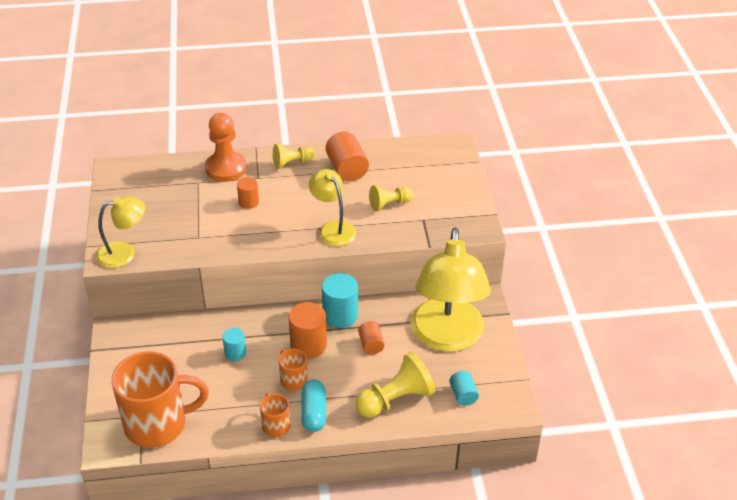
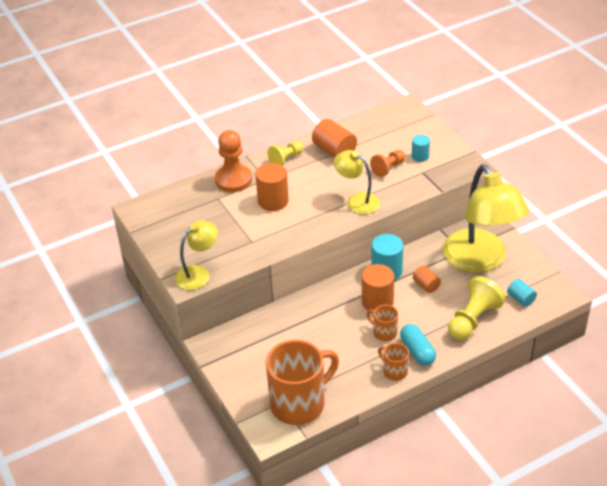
camera: 20 degrees left, 0 degrees up
turquoise cylinder [222,328,246,361] -> turquoise cylinder moved to [412,135,430,162]
orange cylinder [237,177,259,209] -> orange cylinder [255,163,289,211], size x1.70
yellow pawn [369,185,413,211] -> orange pawn [370,150,405,177]

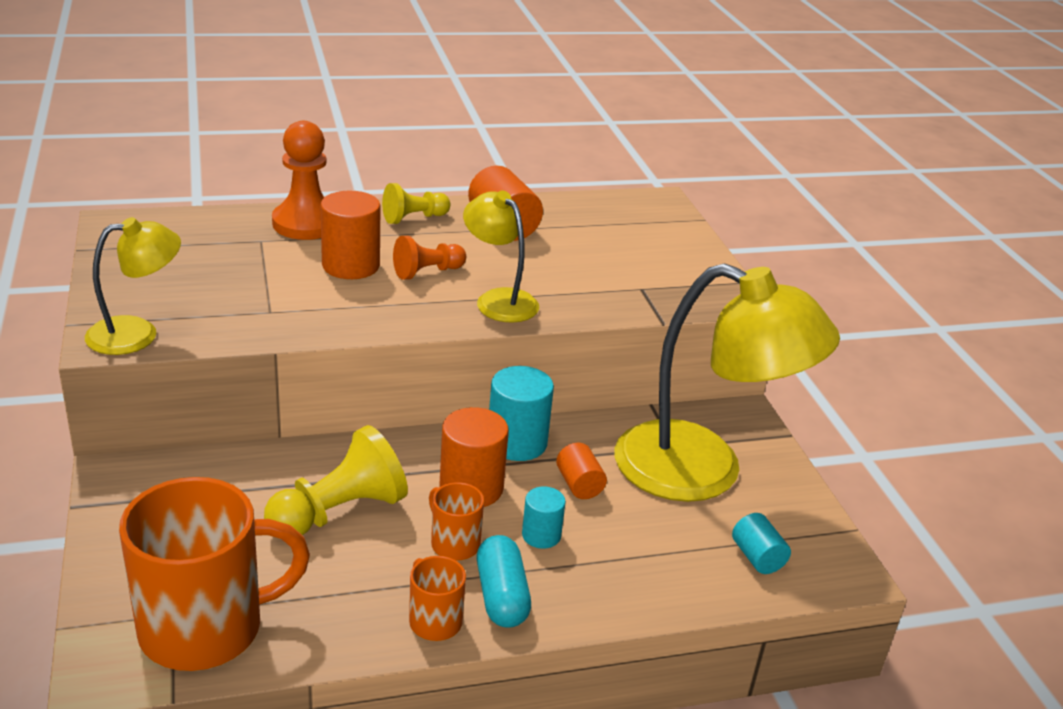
camera: 10 degrees right, 10 degrees down
orange pawn [370,150,405,177] -> orange pawn moved to [393,236,466,280]
turquoise cylinder [412,135,430,162] -> turquoise cylinder moved to [522,486,566,549]
yellow lamp [443,164,529,273] -> yellow lamp turned 60 degrees counterclockwise [615,263,840,502]
yellow pawn [448,276,506,340] -> yellow pawn moved to [264,425,408,535]

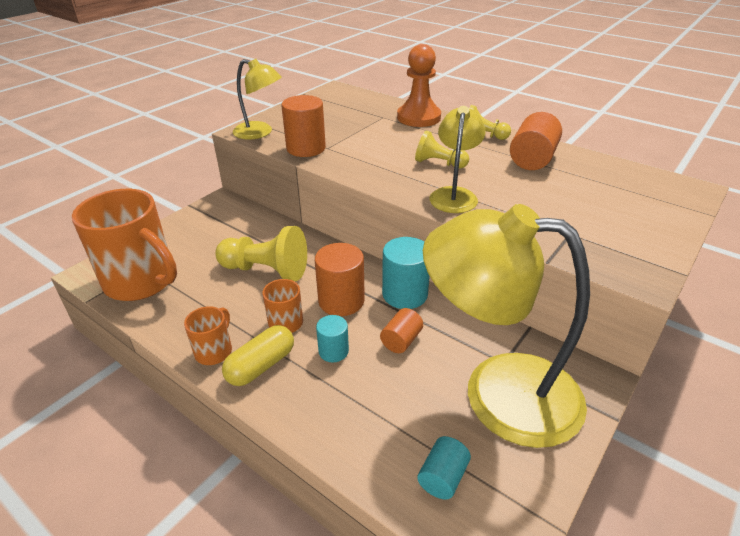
camera: 55 degrees right, 5 degrees up
orange cylinder [321,191,380,279] -> orange cylinder moved to [281,95,326,157]
orange pawn [393,236,466,280] -> yellow pawn [415,130,469,169]
turquoise capsule [477,535,531,628] -> yellow capsule [222,325,294,386]
yellow lamp [615,263,840,502] -> yellow lamp turned 120 degrees clockwise [423,204,590,448]

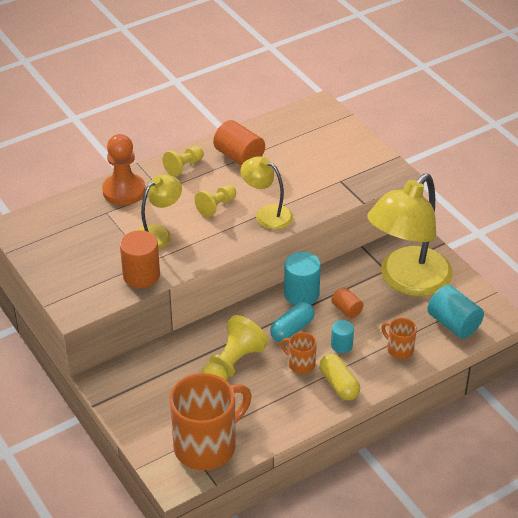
camera: 70 degrees left, 5 degrees up
orange mug [184,306,232,365] -> orange mug moved to [381,318,417,359]
yellow lamp [233,59,282,140] -> yellow lamp moved to [136,174,182,250]
orange cylinder [315,243,365,316] -> turquoise capsule [270,302,315,342]
turquoise cylinder [417,436,471,500] -> turquoise cylinder [428,285,484,339], size x1.70

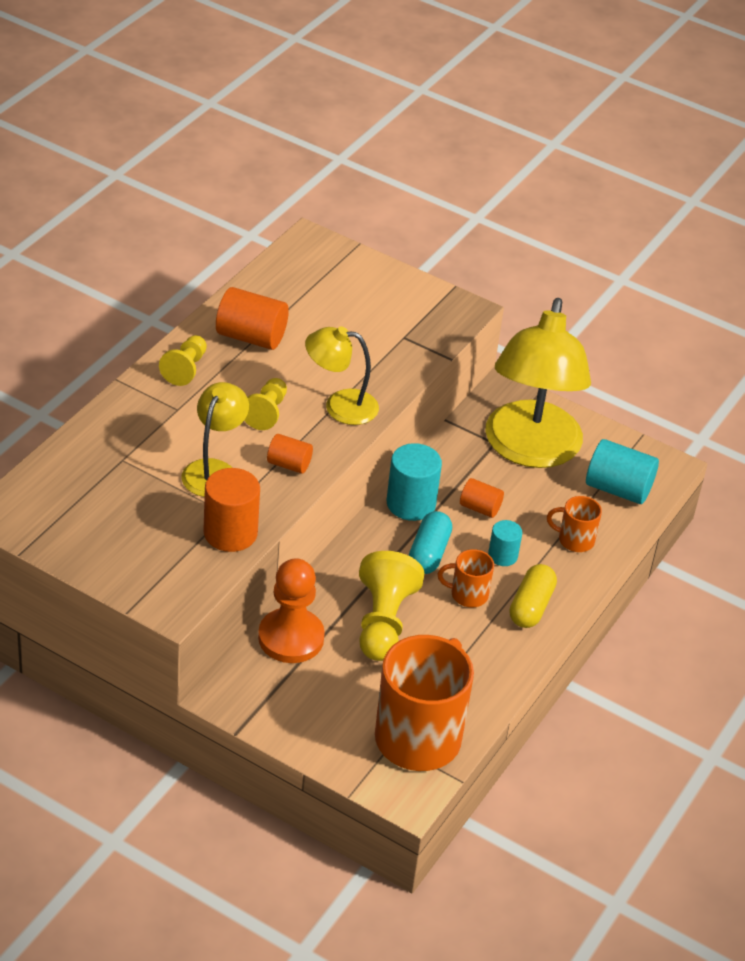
camera: 30 degrees left, 0 degrees up
orange pawn [102,134,145,205] -> orange pawn moved to [258,558,325,663]
yellow capsule [319,354,360,400] -> yellow capsule turned 75 degrees clockwise [509,564,557,628]
none -> orange cylinder [267,434,313,474]

